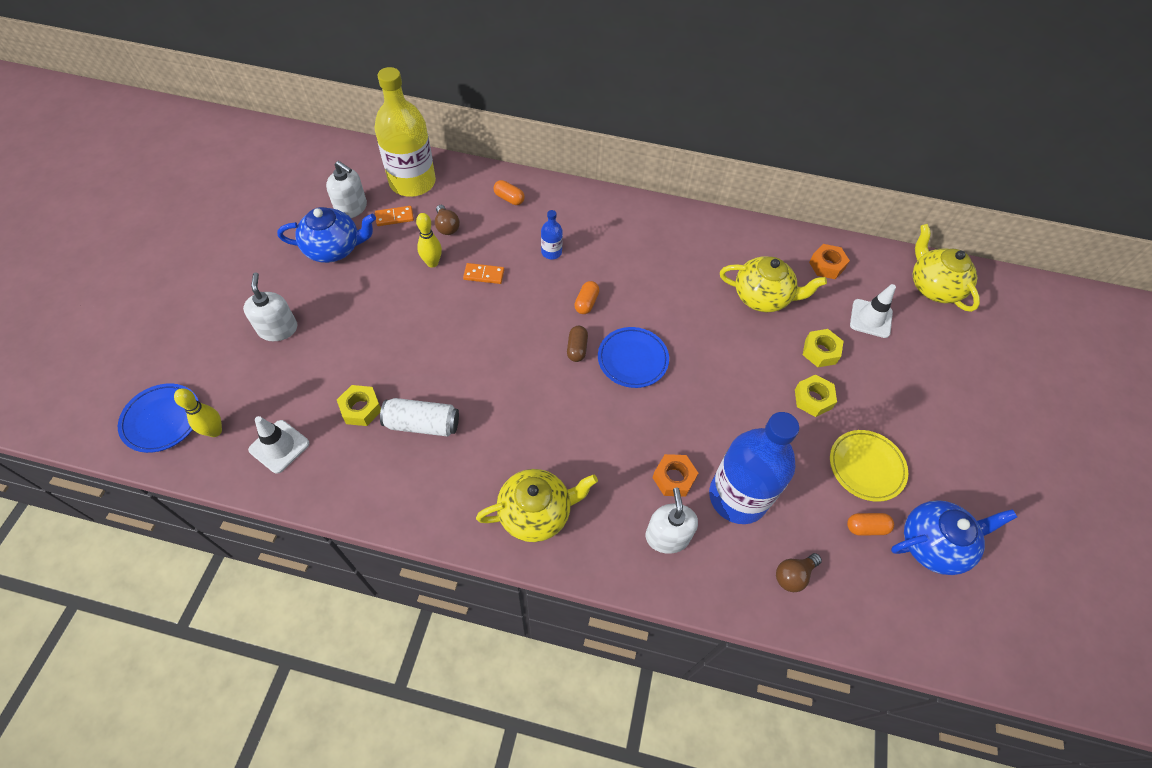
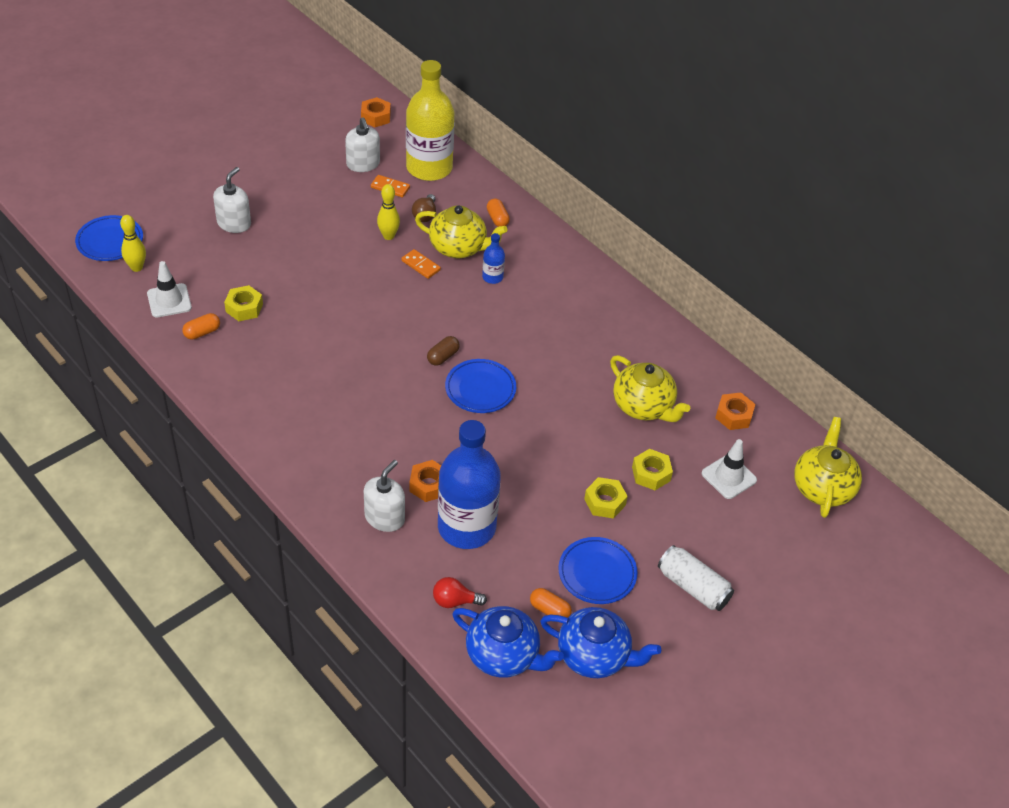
camera: 35 degrees right, 10 degrees down
blue teapot [277,207,376,263] -> blue teapot moved to [452,606,564,678]
white can [380,398,459,437] -> white can moved to [658,545,734,611]
yellow teapot [476,469,598,542] -> yellow teapot moved to [415,205,508,258]
orange capsule [574,281,600,314] -> orange capsule moved to [182,313,220,340]
brown light bulb [776,553,822,592] -> red light bulb [433,577,487,608]
yellow plate [830,430,908,502] -> blue plate [558,537,638,604]
none -> orange nut [361,97,391,127]

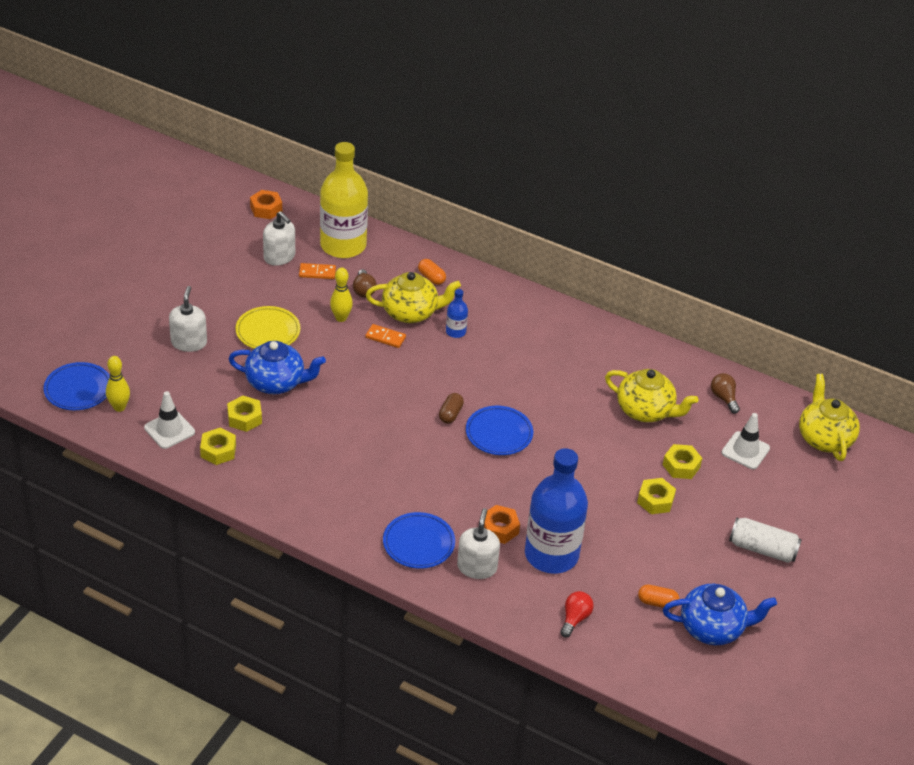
camera: 20 degrees left, 5 degrees down
orange capsule [182,313,220,340] -> yellow nut [200,428,236,465]
red light bulb [433,577,487,608] -> red light bulb turned 135 degrees clockwise [560,591,594,637]
blue teapot [452,606,564,678] -> blue teapot moved to [229,341,326,394]
blue plate [558,537,638,604] -> blue plate moved to [383,512,455,569]
orange nut [715,392,755,430] -> brown light bulb [711,373,740,414]
none -> yellow plate [235,306,301,349]

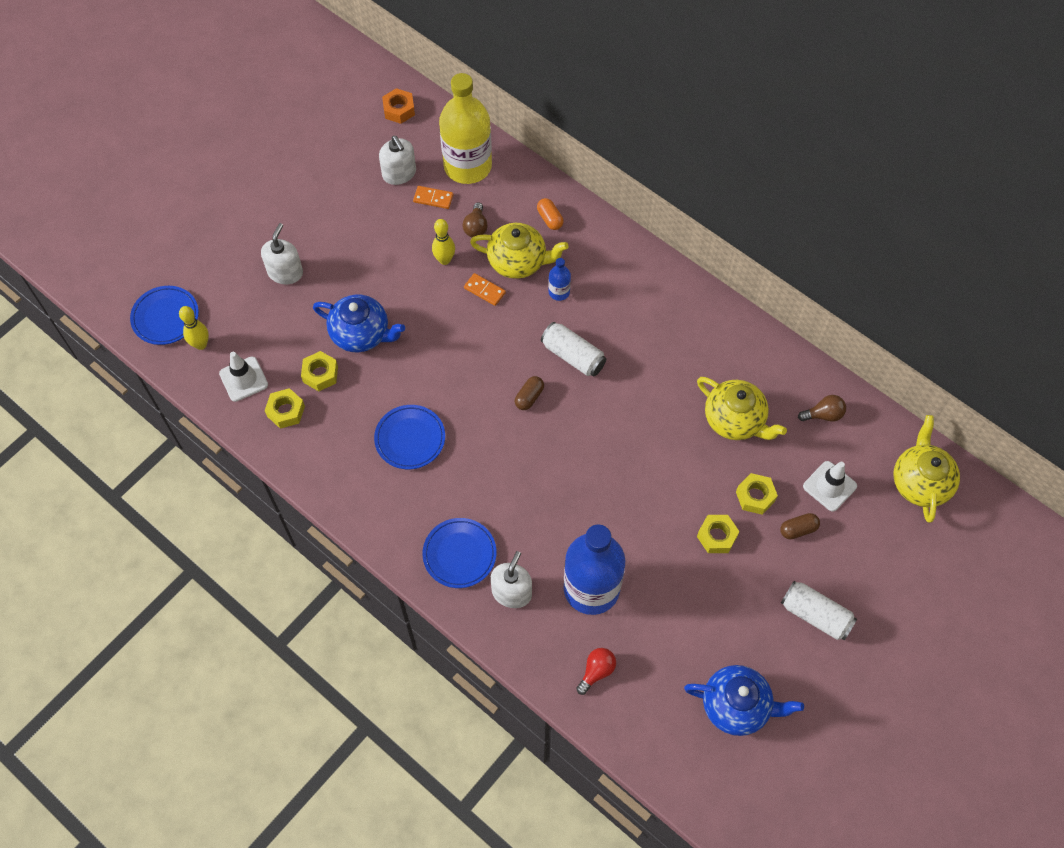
camera: 15 degrees right, 20 degrees up
yellow plate [235,306,301,349] -> none
blue plate [466,406,533,455] -> blue plate moved to [374,405,445,469]
orange nut [484,505,520,544] -> none
orange capsule [638,585,680,609] -> none
brown light bulb [711,373,740,414] -> brown light bulb turned 90 degrees clockwise [798,395,846,422]
none -> white can [541,322,606,376]
none -> brown capsule [780,513,820,540]

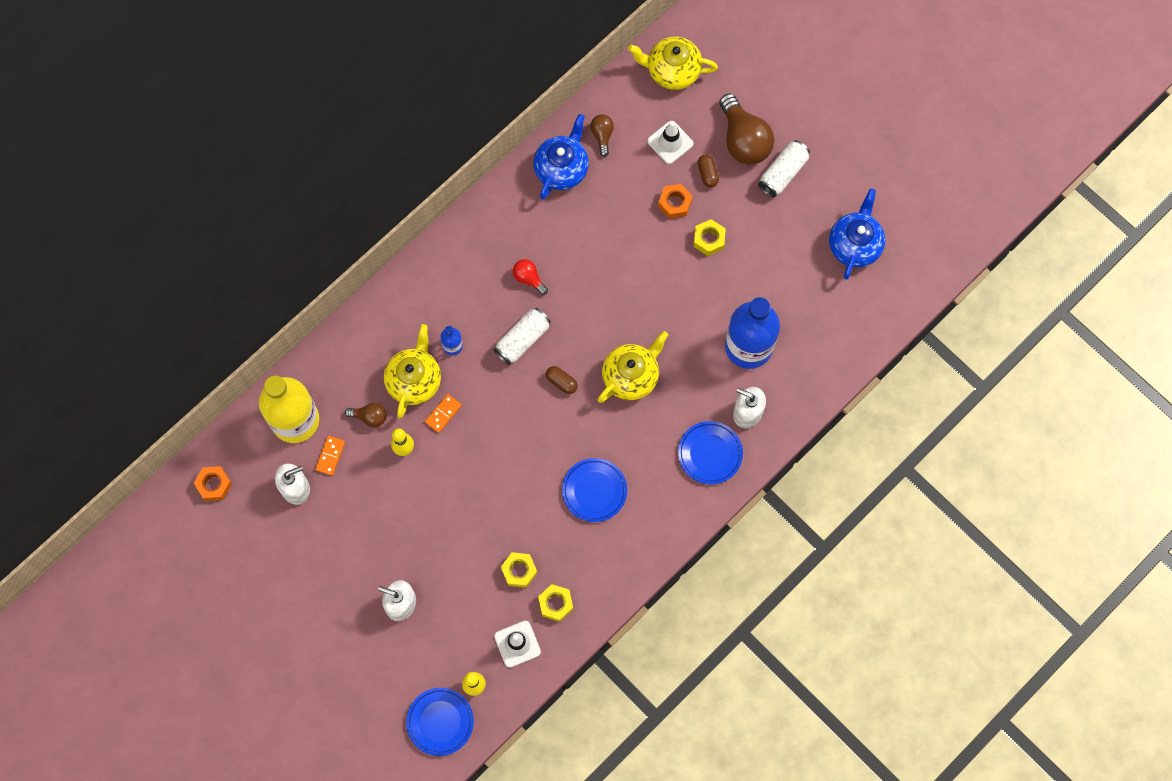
camera: 85 degrees left, 10 degrees up
blue teapot [313,294,405,352] -> blue teapot moved to [533,114,589,200]
orange capsule [537,198,563,230] -> none
red light bulb [576,648,616,695] -> red light bulb moved to [513,259,548,295]
yellow teapot [697,377,787,440] -> yellow teapot moved to [598,331,668,403]
yellow nut [736,473,778,515] -> orange nut [658,184,692,219]
none -> brown light bulb [719,93,775,164]

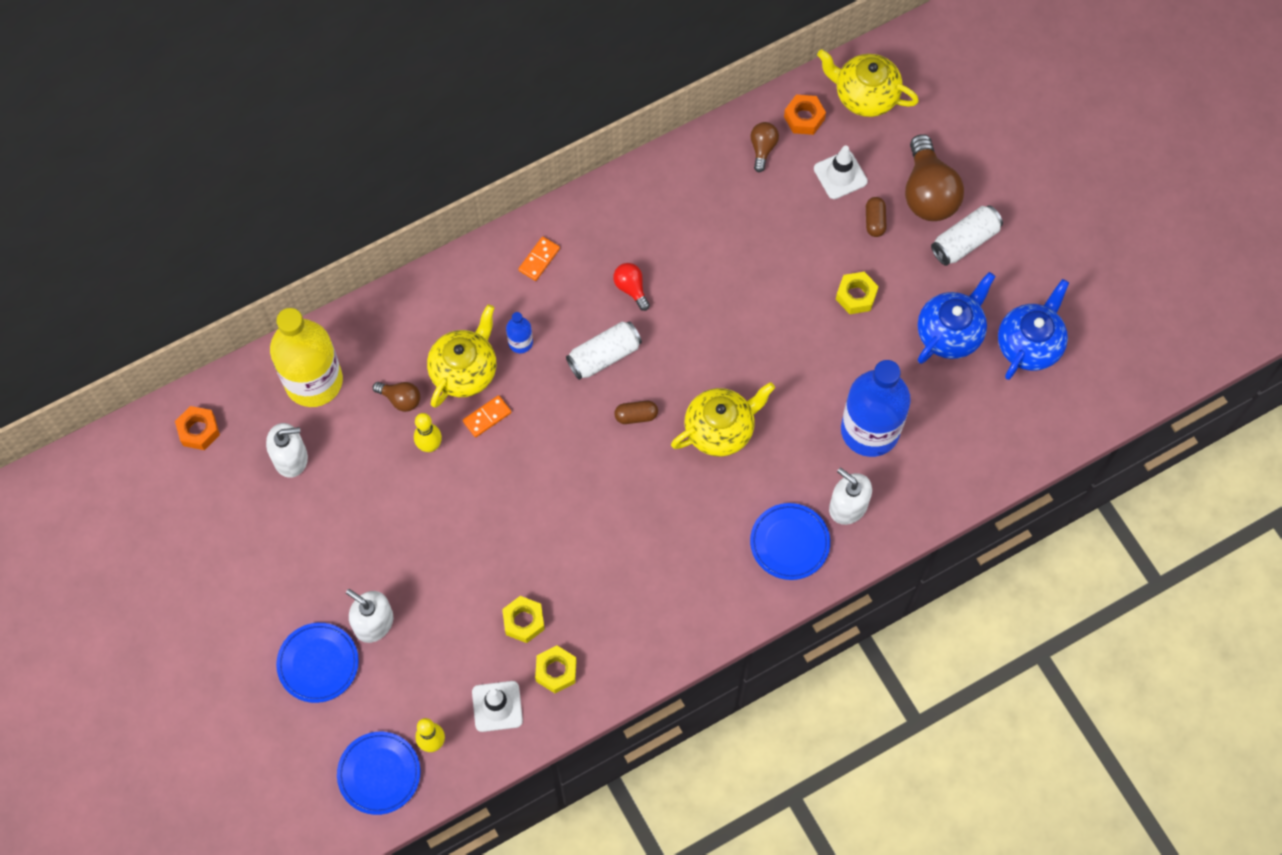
camera: 15 degrees right, 5 degrees down
orange domino [315,436,345,476] -> orange domino moved to [518,237,560,281]
blue teapot [533,114,589,200] -> blue teapot moved to [918,272,995,364]
brown capsule [546,366,578,394] -> brown capsule turned 60 degrees counterclockwise [614,401,658,424]
blue plate [562,458,627,522] -> blue plate moved to [276,623,359,703]
orange nut [658,184,692,219] -> orange nut moved to [784,95,826,135]

